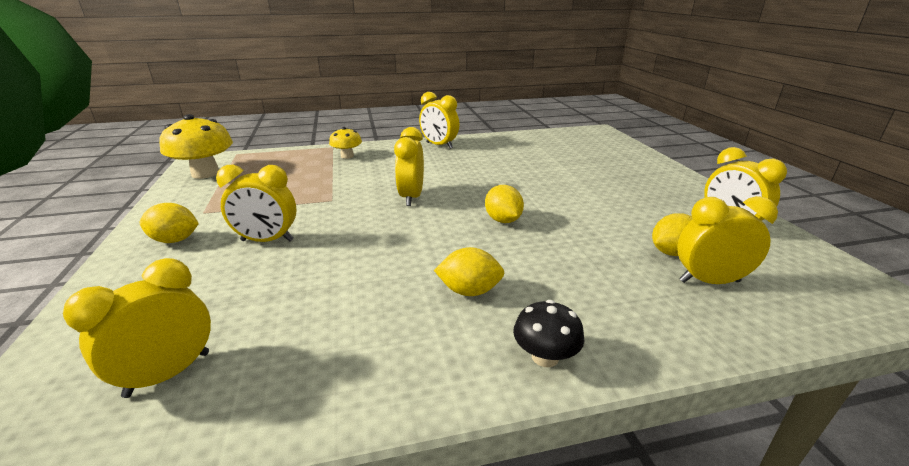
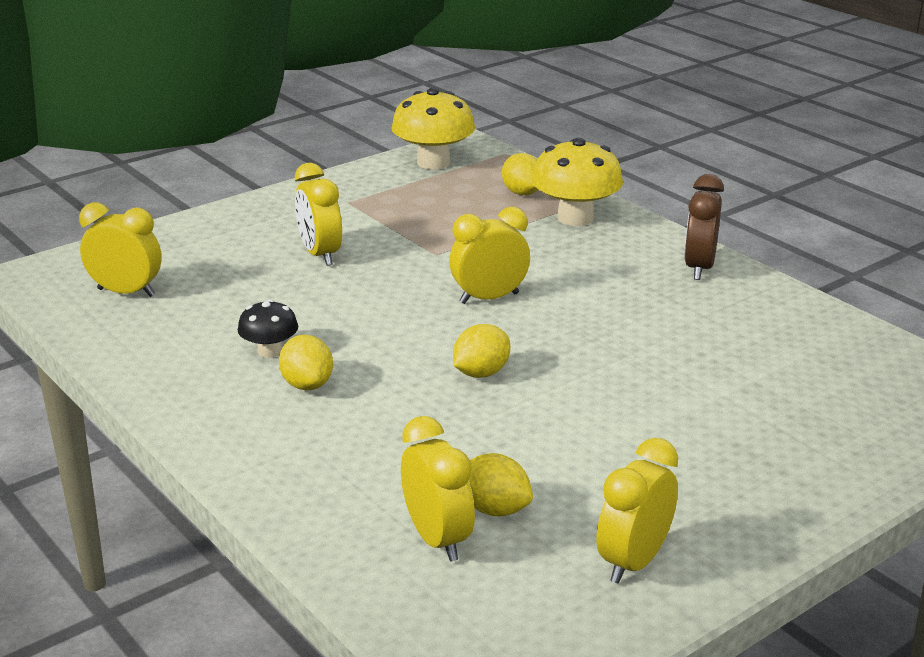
camera: 65 degrees right, 0 degrees up
yellow lemon [140,203,199,243] -> yellow lemon moved to [502,153,538,195]
yellow mushroom [329,127,362,159] -> yellow mushroom [532,138,623,226], size x1.80
yellow clock [419,92,459,149] -> brown clock [684,174,724,280]
black mushroom [513,300,584,367] -> black mushroom moved to [238,299,298,358]

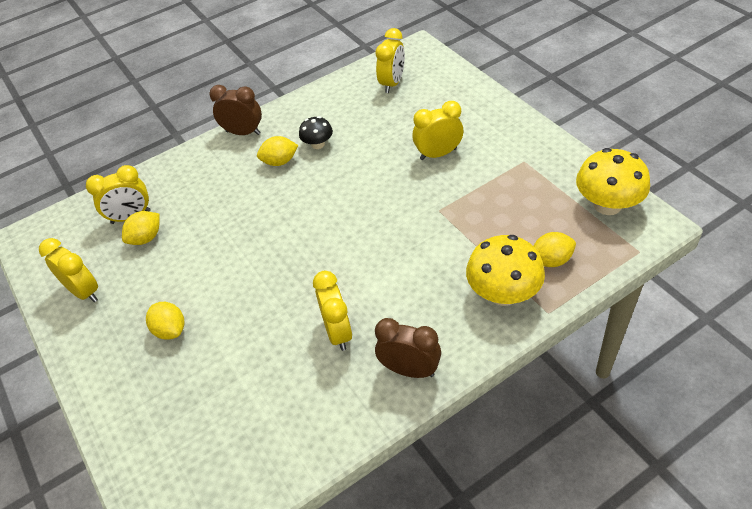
camera: 100 degrees right, 20 degrees up
yellow clock [449,207,530,304] -> yellow clock moved to [313,271,352,351]
yellow lemon [453,324,510,378] -> yellow lemon moved to [146,302,185,340]
none -> brown clock [209,85,262,135]

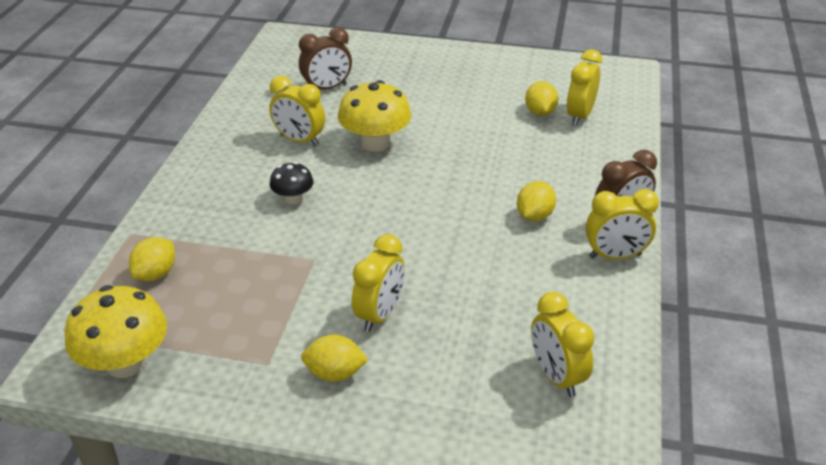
camera: 130 degrees right, 10 degrees down
yellow clock [39,238,98,302] -> yellow clock moved to [585,189,659,260]
yellow lemon [146,302,185,340] -> yellow lemon moved to [301,335,368,382]
black mushroom [299,116,333,149] -> black mushroom moved to [270,162,314,204]
brown clock [375,318,441,378] -> brown clock moved to [299,27,352,90]
yellow mushroom [466,235,545,306] -> yellow mushroom moved to [338,80,411,152]

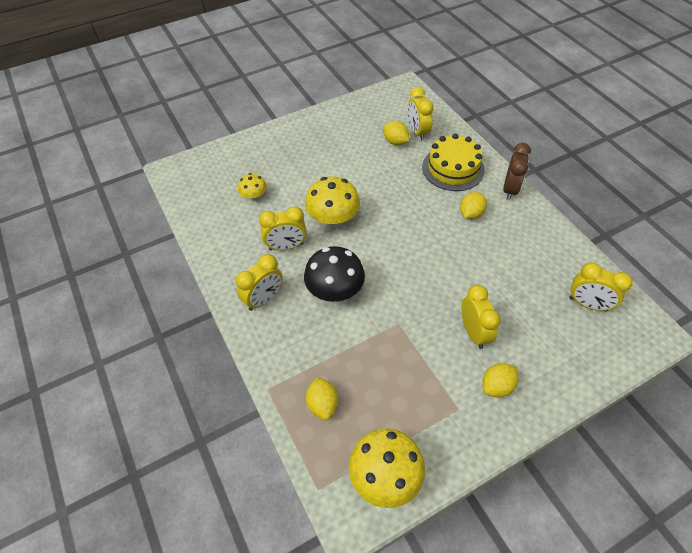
camera: 40 degrees left, 15 degrees up
black mushroom [270,162,314,204] -> black mushroom [304,246,365,302], size x1.80
brown clock [299,27,352,90] -> yellow mushroom [238,173,267,201]
yellow lemon [517,181,556,221] -> yellow lemon turned 45 degrees clockwise [460,192,487,219]
yellow clock [585,189,659,260] -> yellow clock moved to [236,254,283,311]
none -> yellow cake [422,134,485,191]

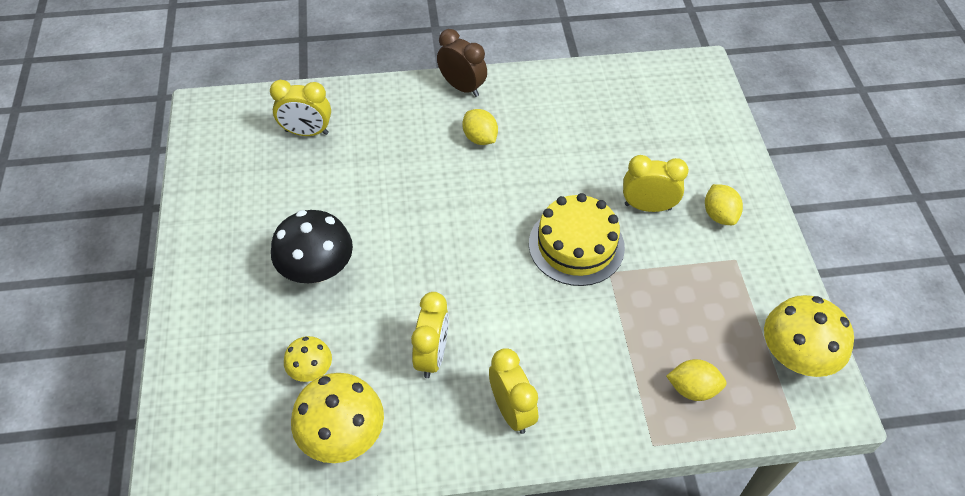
camera: 70 degrees left, 0 degrees up
black mushroom [304,246,365,302] -> black mushroom moved to [271,210,353,283]
yellow mushroom [305,176,360,228] -> yellow mushroom moved to [291,373,384,463]
yellow lemon [383,121,409,145] -> none
yellow cake [422,134,485,191] -> yellow cake moved to [529,193,625,286]
yellow clock [569,262,633,311] -> none

